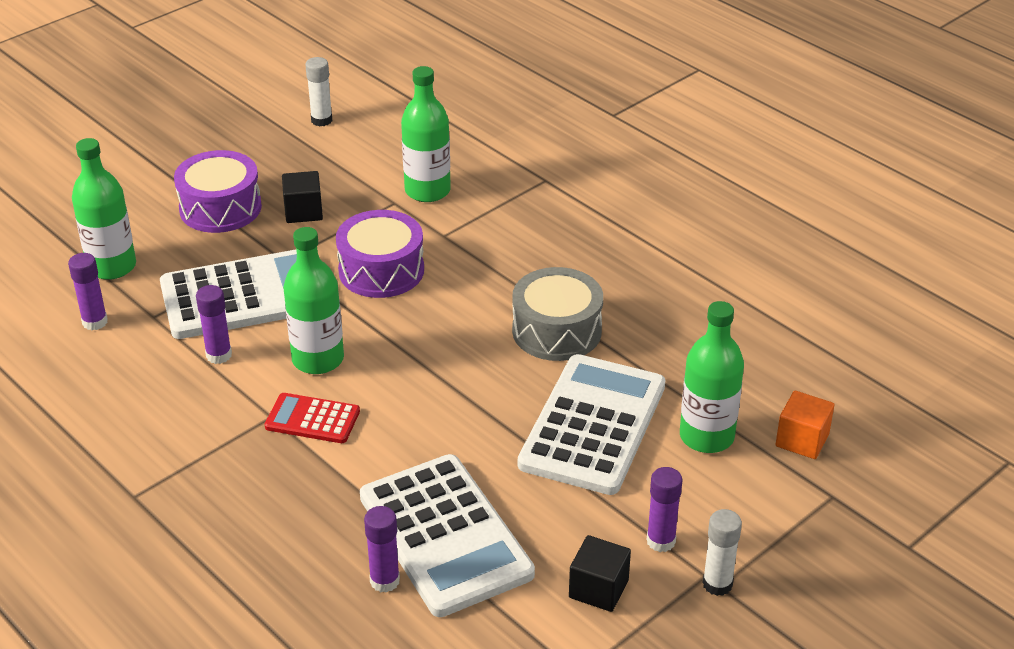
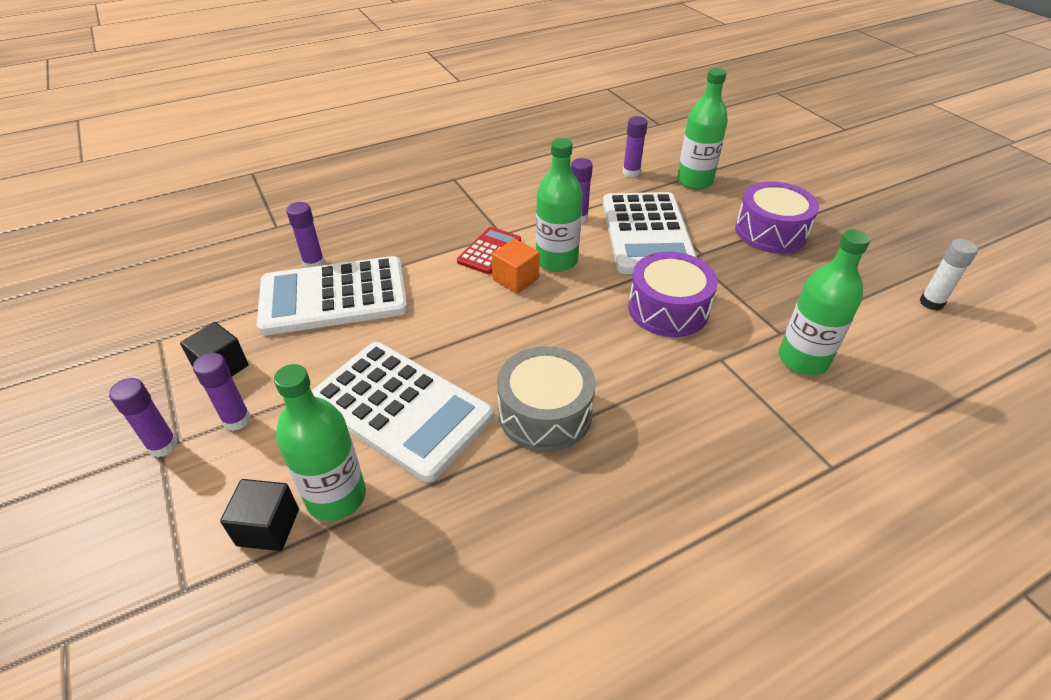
camera: 105 degrees right, 5 degrees up
black cube [282,171,323,223] -> black cube moved to [220,479,299,551]
white glue stick [703,509,742,596] -> purple glue stick [109,378,178,457]
orange cube [775,391,834,459] -> orange cube moved to [492,239,540,294]

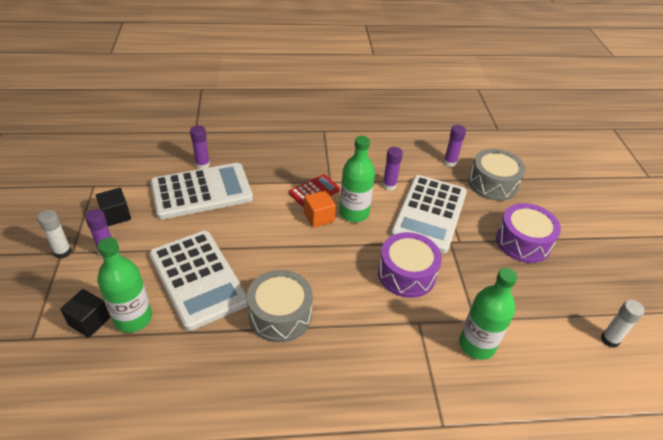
camera: 20 degrees right, 0 degrees up
purple glue stick [109,378,178,457] -> white glue stick [37,210,72,258]
white calculator [257,256,408,335] -> white calculator turned 150 degrees clockwise [150,163,253,220]
green bottle [677,68,728,189] -> grey drum [468,149,525,201]

